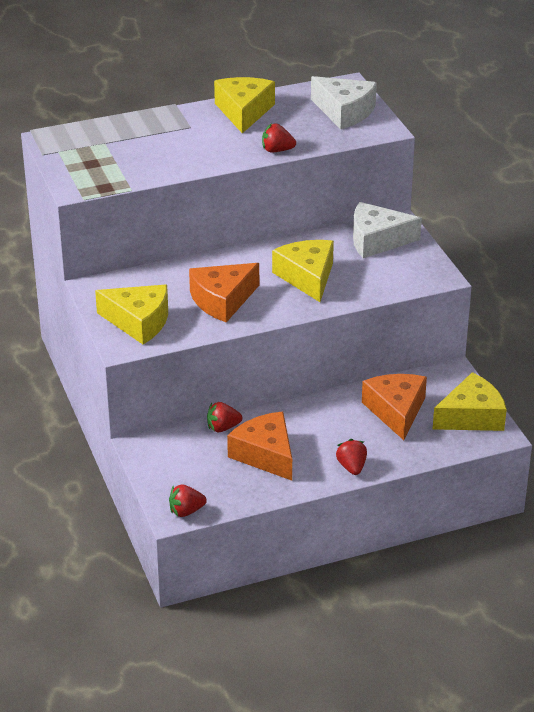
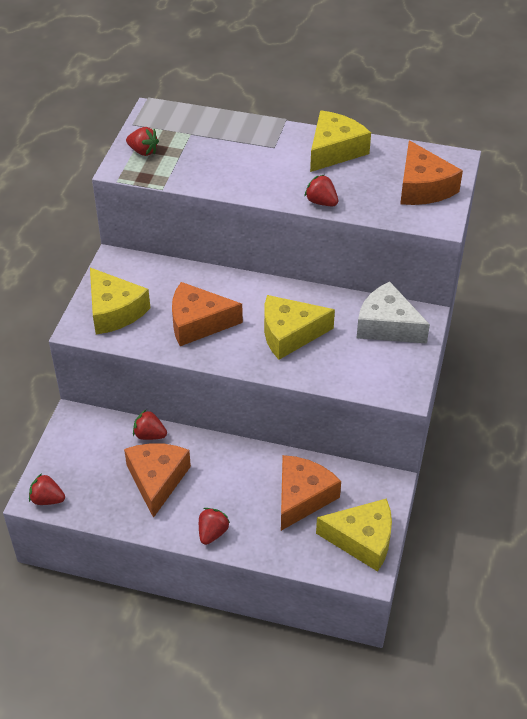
camera: 35 degrees right, 10 degrees up
yellow cheese [272,240,334,302] -> yellow cheese turned 120 degrees counterclockwise [264,295,335,360]
white cheese [311,76,377,129] -> orange cheese [400,140,463,205]
none -> red strawberry [126,127,159,156]

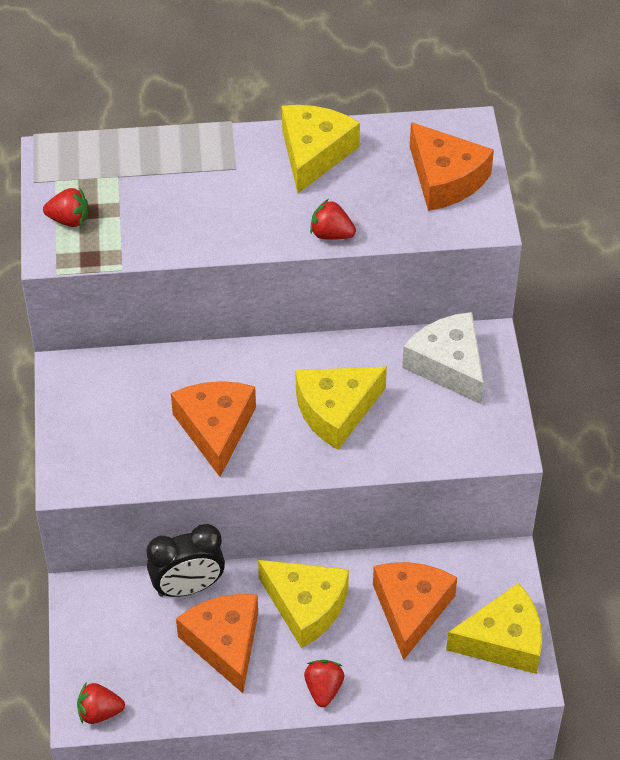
camera: 20 degrees left, 5 degrees up
yellow cheese [90,268,150,334] -> yellow cheese moved to [258,560,349,648]
red strawberry [133,410,167,440] -> black clock [147,524,225,597]
orange cheese [172,282,243,346] -> orange cheese turned 105 degrees clockwise [171,381,256,477]
white cheese [357,281,430,344] -> white cheese turned 45 degrees clockwise [402,312,484,404]

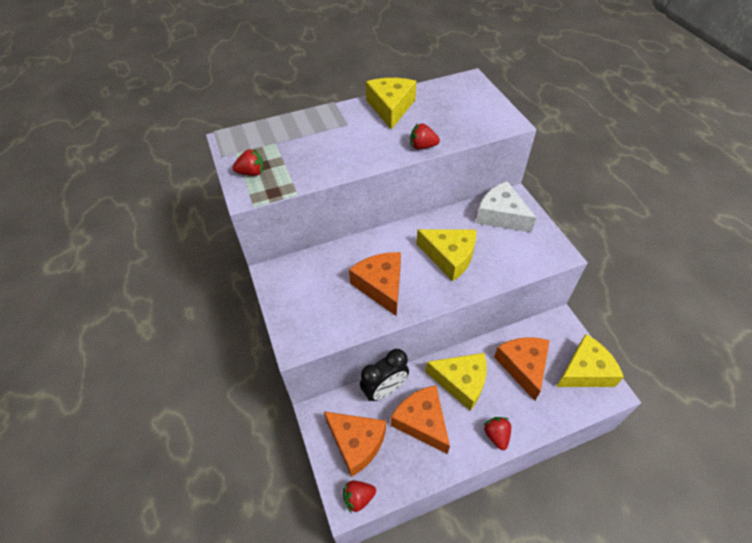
camera: 15 degrees left, 0 degrees up
yellow cheese [296,367,387,450] -> yellow cheese turned 105 degrees counterclockwise [417,229,476,281]
orange cheese [410,122,494,211] -> orange cheese moved to [324,411,386,477]

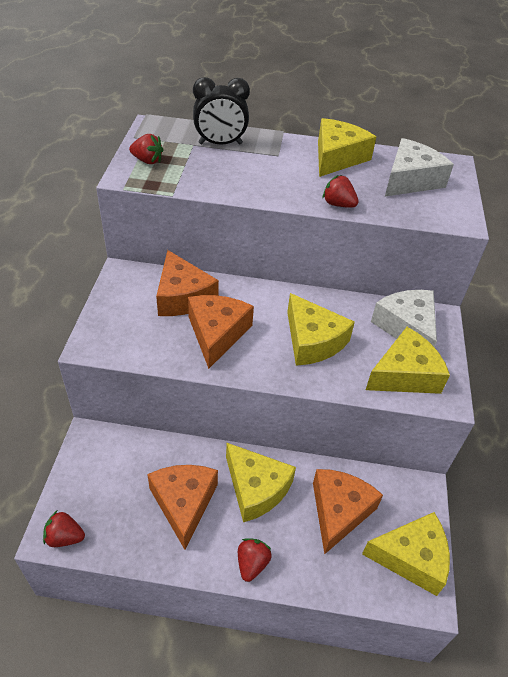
camera: 25 degrees right, 5 degrees down
orange cheese [324,411,386,477] -> orange cheese moved to [156,250,219,316]
black clock [360,349,409,401] -> black clock moved to [193,77,250,145]
none -> yellow cheese [366,327,450,394]
none -> white cheese [385,138,454,196]

